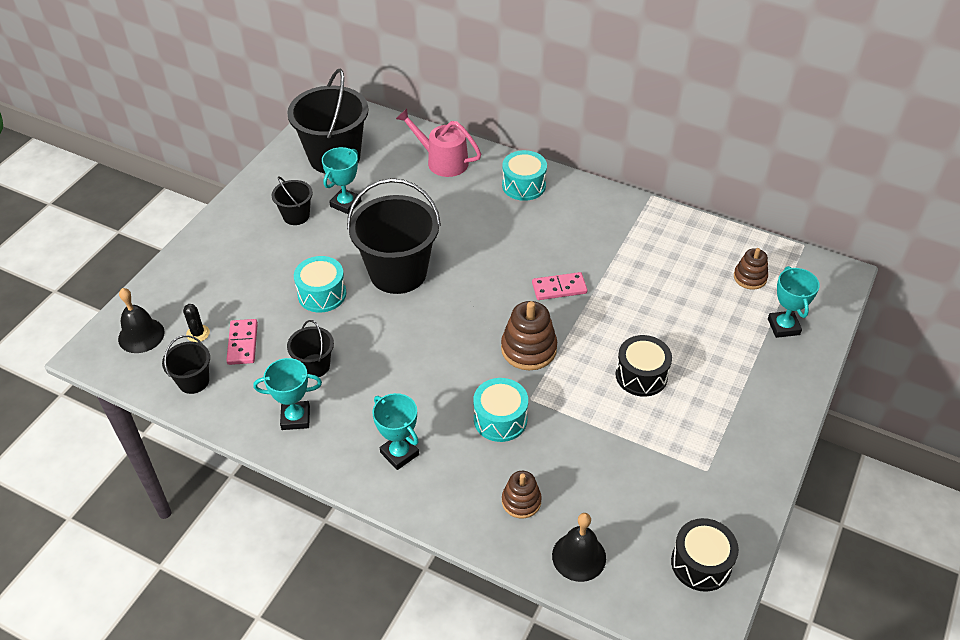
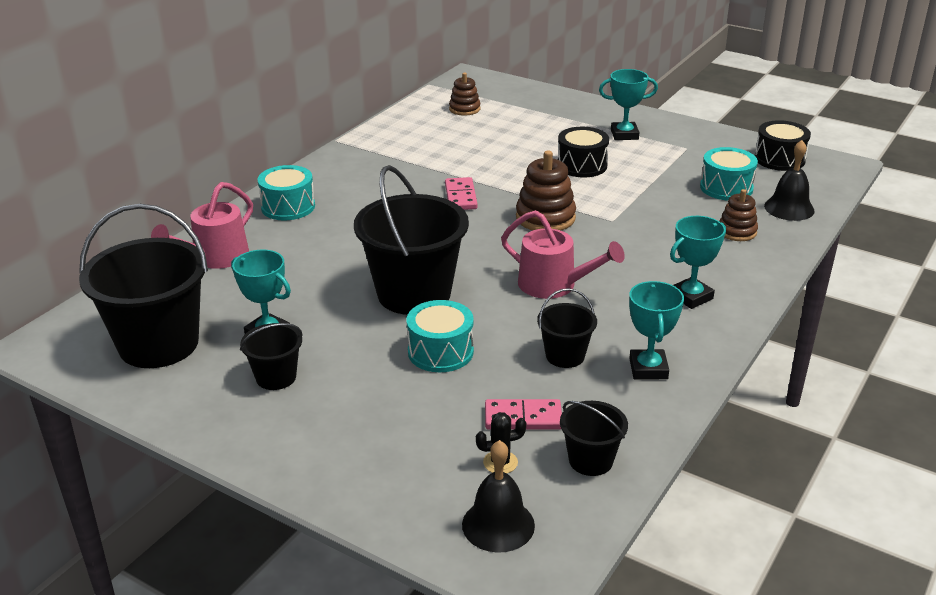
camera: 85 degrees left, 15 degrees down
turquoise drum [473,378,528,442] -> turquoise drum moved to [700,147,758,201]
turquoise trophy [768,266,820,338] -> turquoise trophy moved to [599,69,658,140]
none -> pink watering can [501,210,625,299]

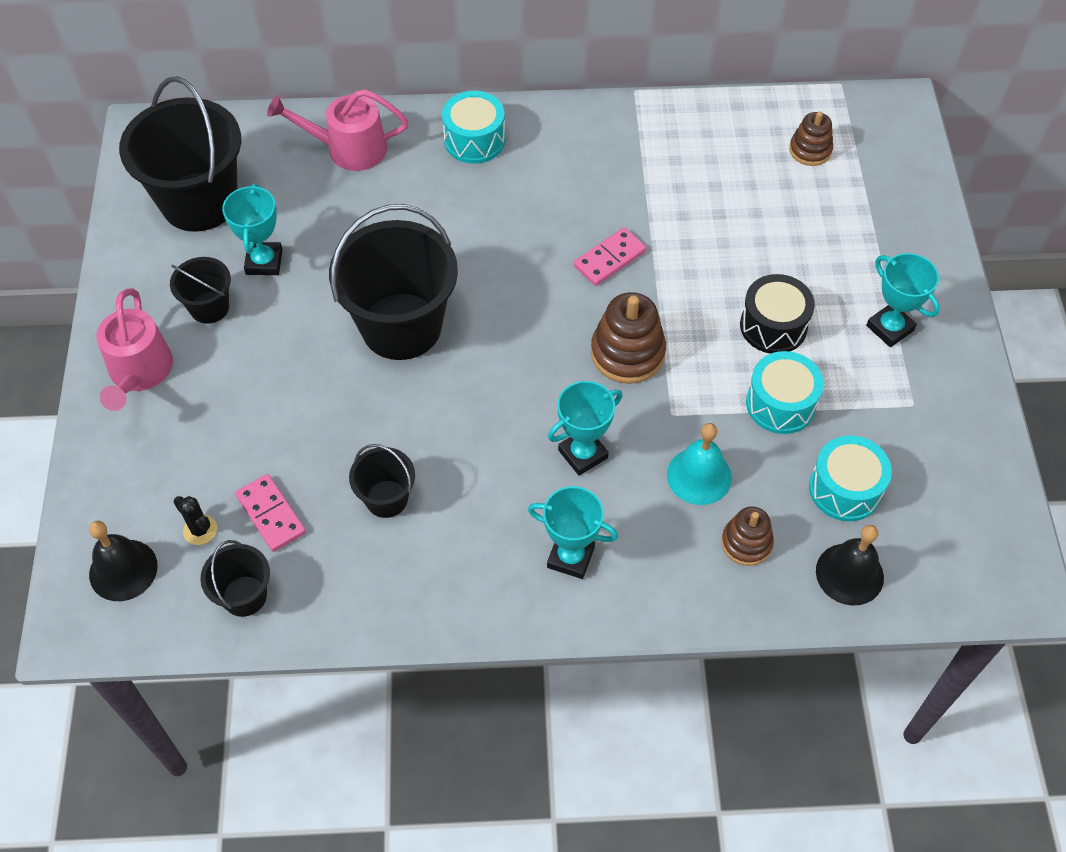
camera: 55 degrees right, 25 degrees up
turquoise drum [406,300,474,372] -> turquoise drum moved to [746,351,824,434]
pink watering can [501,210,625,299] -> pink watering can moved to [97,288,173,411]
turquoise trophy [629,281,684,379] -> turquoise trophy moved to [548,381,622,476]
black drum [755,120,811,171] -> none
none -> turquoise bell [667,423,732,505]

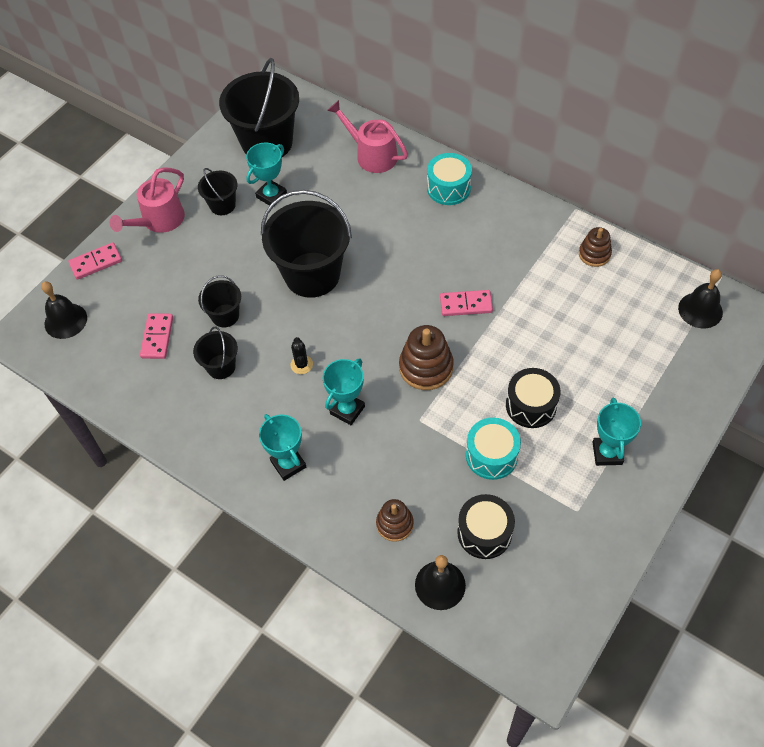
camera: 40 degrees right, 0 degrees up
black cactus [174,496,217,545] -> black cactus moved to [290,337,313,374]
black bucket [200,540,270,617] -> black bucket moved to [198,275,241,327]
turquoise trophy [548,381,622,476] -> turquoise trophy turned 60 degrees counterclockwise [323,359,365,425]
turquoise bell [667,423,732,505] -> none
brown stacking toy [789,111,833,166] -> brown stacking toy moved to [579,227,612,267]
turquoise drum [809,435,892,521] -> black drum [457,494,515,559]
none -> pink domino [69,242,122,280]
none -> black bell [678,269,723,328]

